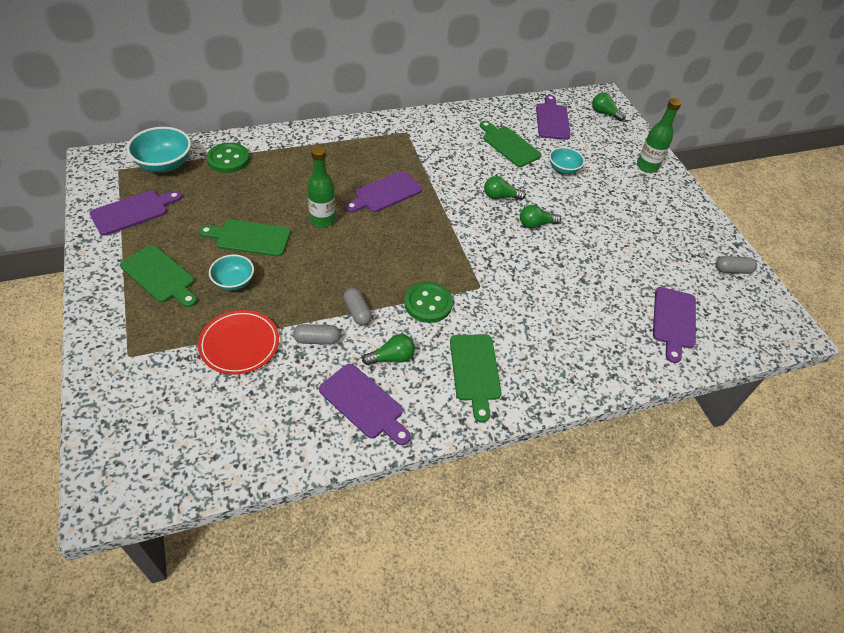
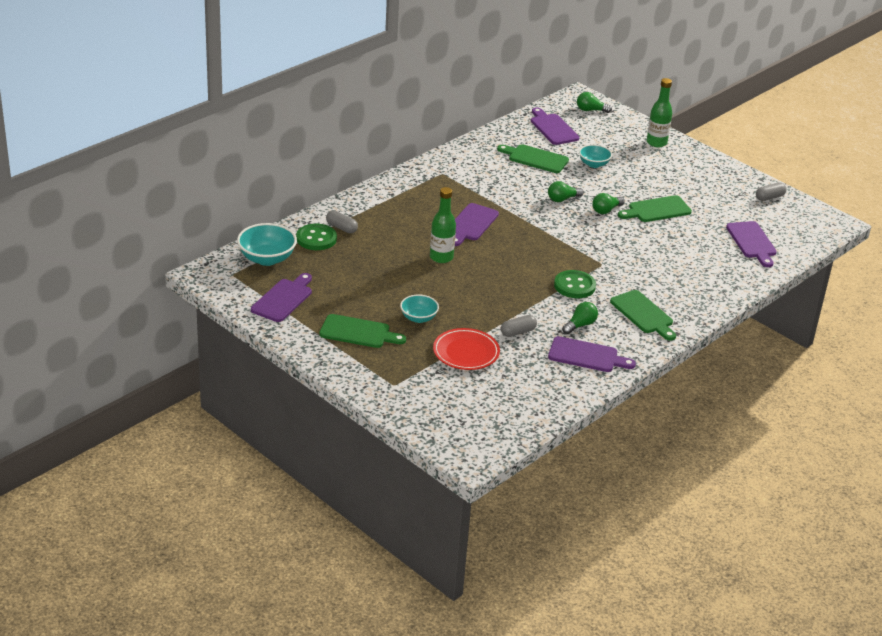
camera: 25 degrees left, 15 degrees down
green cutting board [199,220,291,257] -> green cutting board moved to [618,195,692,222]
grey capsule [343,288,372,326] -> grey capsule moved to [326,211,358,233]

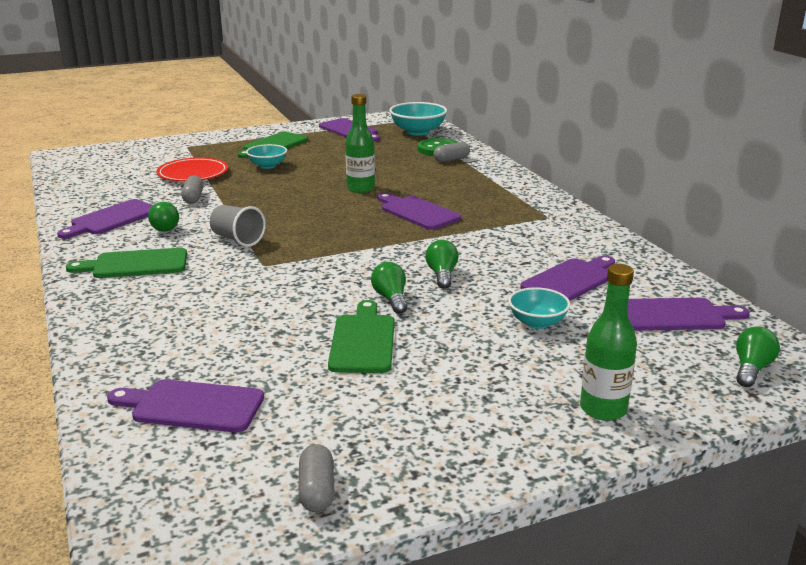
camera: 115 degrees right, 10 degrees down
green cutting board [497,144,569,173] -> purple cutting board [520,256,615,301]
green button [554,270,596,298] -> grey cup [210,205,266,247]

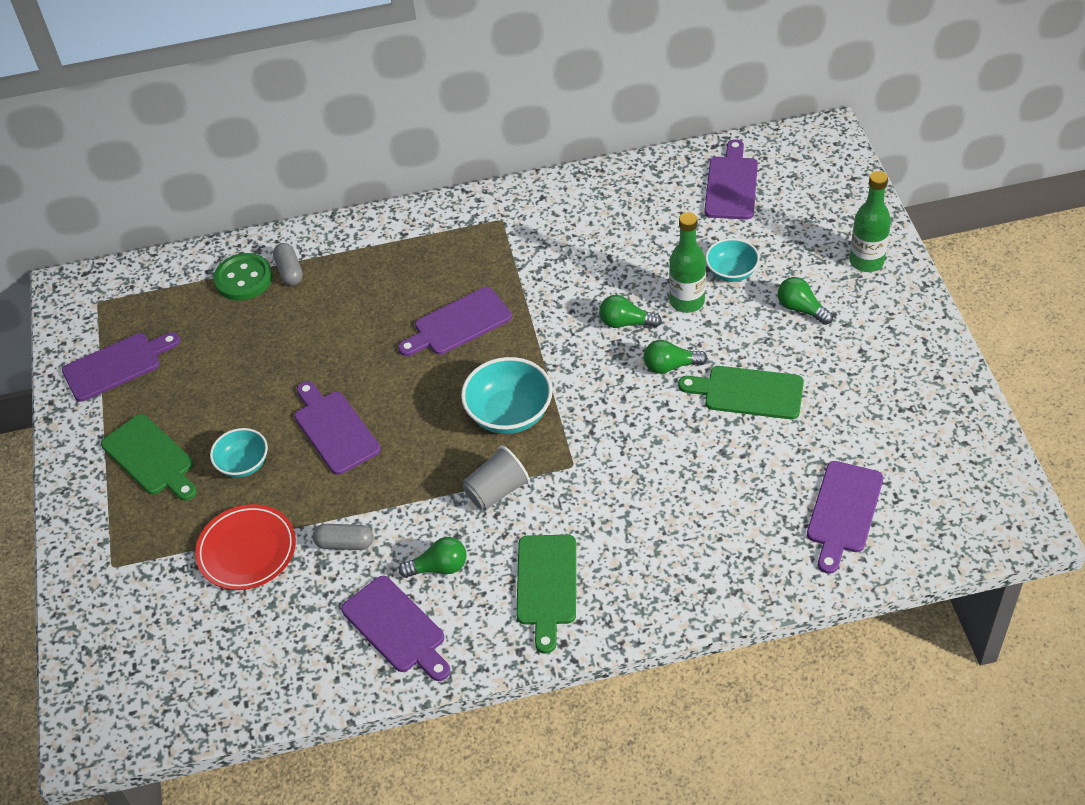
camera: 75 degrees left, 25 degrees up
grey capsule [298,444,335,512] -> none
green bottle [345,94,375,193] -> green bottle moved to [669,212,706,313]
turquoise bowl [389,102,447,136] -> turquoise bowl moved to [461,357,553,434]
purple cutting board [520,256,615,301] -> purple cutting board moved to [294,381,381,475]
green light bulb [736,326,780,387] -> green light bulb moved to [778,277,833,325]

